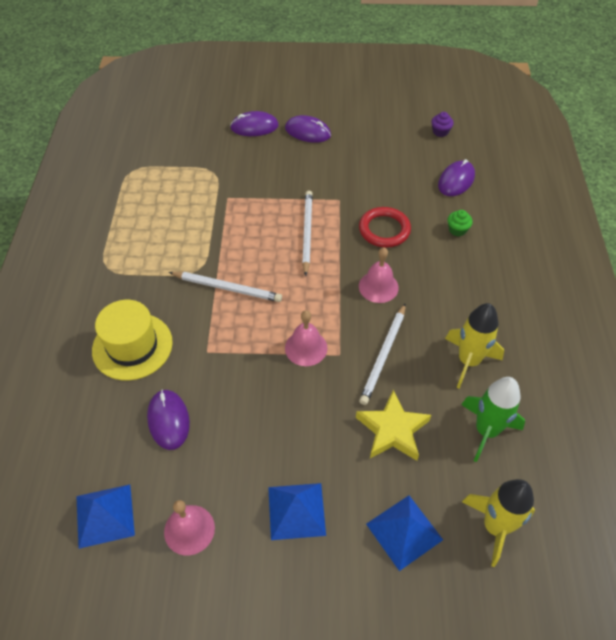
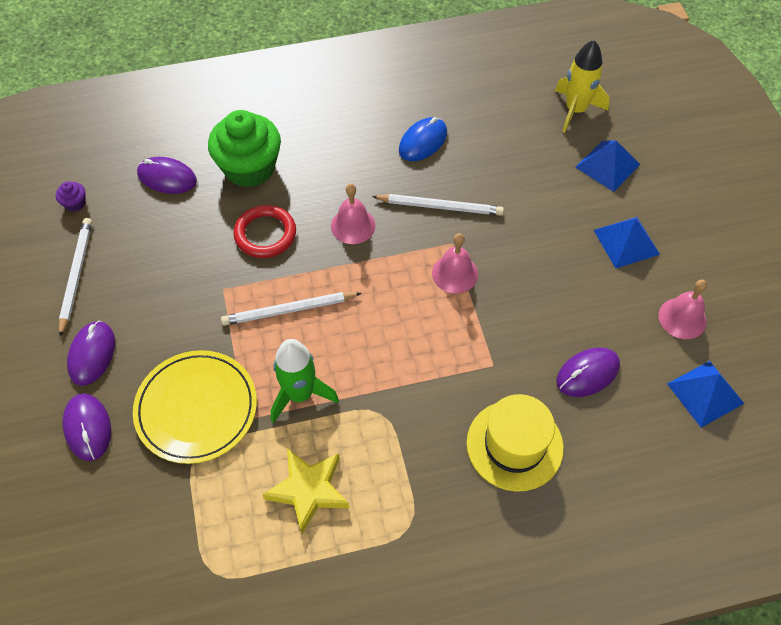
camera: 105 degrees left, 5 degrees up
white pencil [169,272,282,302] -> white pencil moved to [59,218,92,337]
yellow star [356,390,431,461] -> yellow star moved to [262,448,349,534]
yellow rocket [445,303,504,389] -> blue mouse [399,117,447,161]
green cupcake [448,210,473,236] -> green cupcake [208,110,281,187], size x2.49
green rocket [461,377,525,462] -> green rocket moved to [271,339,339,423]
none -> yellow plate [133,350,257,464]

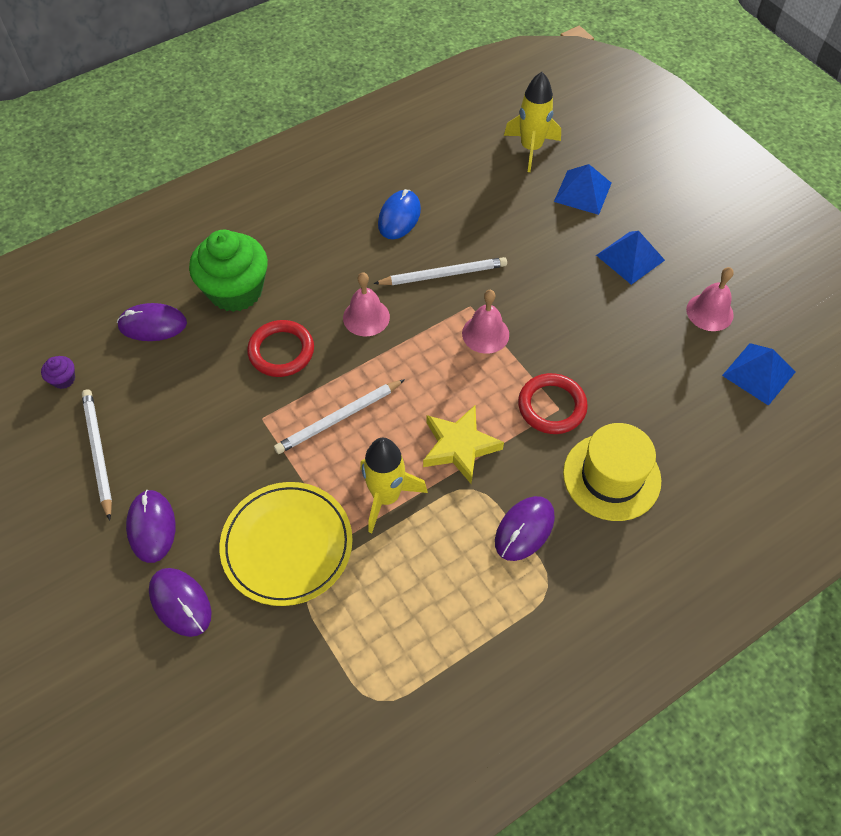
camera: 20 degrees left, 0 degrees up
yellow star [262,448,349,534] -> yellow star moved to [423,406,504,484]
green rocket [271,339,339,423] -> yellow rocket [360,438,428,533]
purple mouse [556,347,620,397] -> purple mouse moved to [495,496,555,561]
none -> red ring [518,373,588,434]

